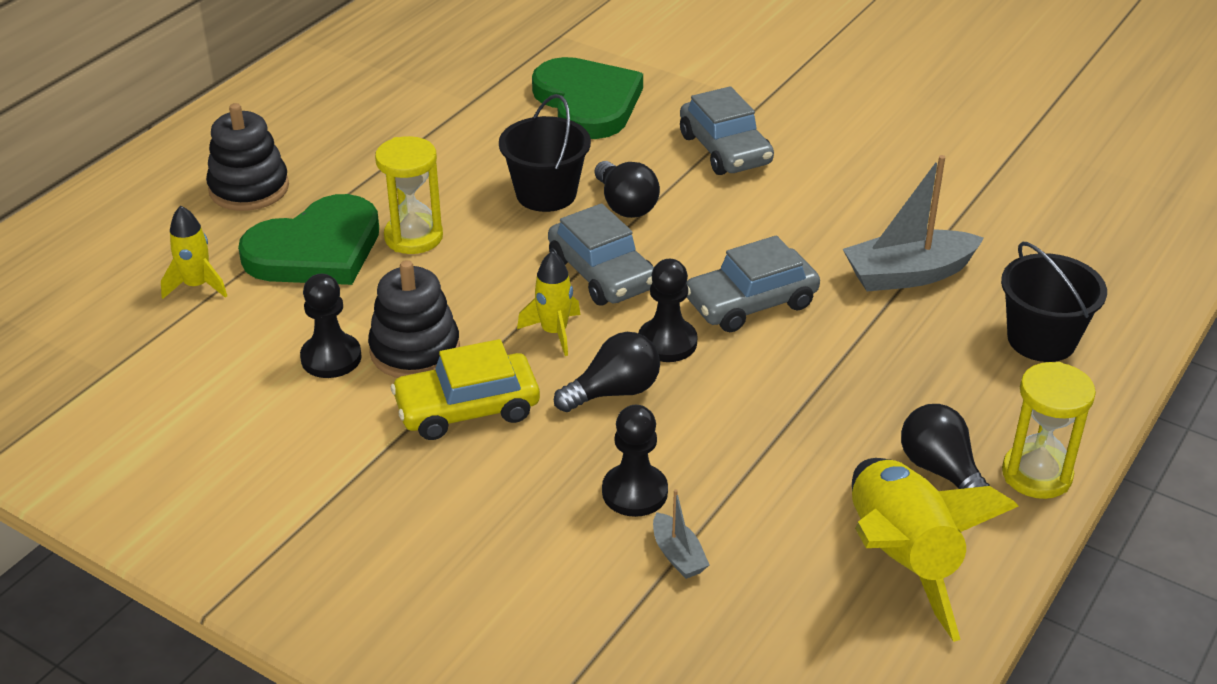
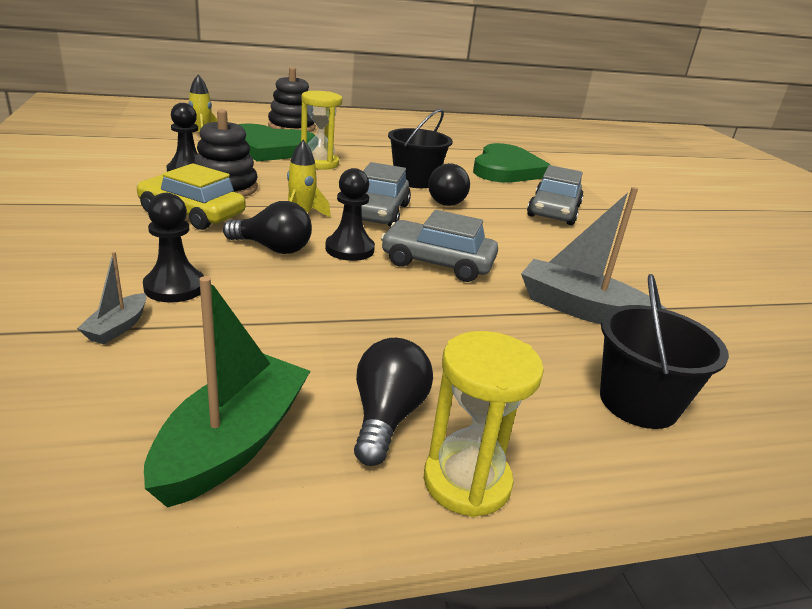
camera: 40 degrees right, 10 degrees down
yellow rocket [852,458,1019,642] -> green boat [144,276,310,508]

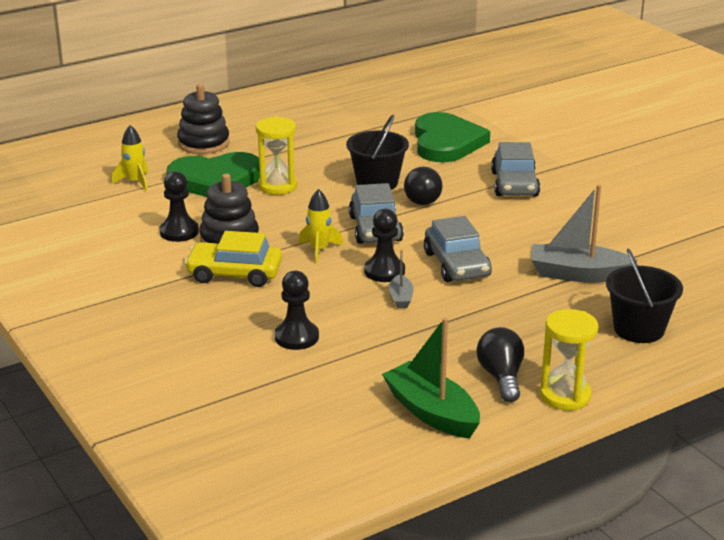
camera: 15 degrees left, 0 degrees up
grey boat [77,252,147,344] -> grey boat moved to [389,250,414,308]
green boat [144,276,310,508] -> green boat turned 45 degrees counterclockwise [382,318,480,439]
black light bulb [223,201,312,254] -> none
grey car [381,210,498,282] -> grey car turned 105 degrees counterclockwise [424,216,492,282]

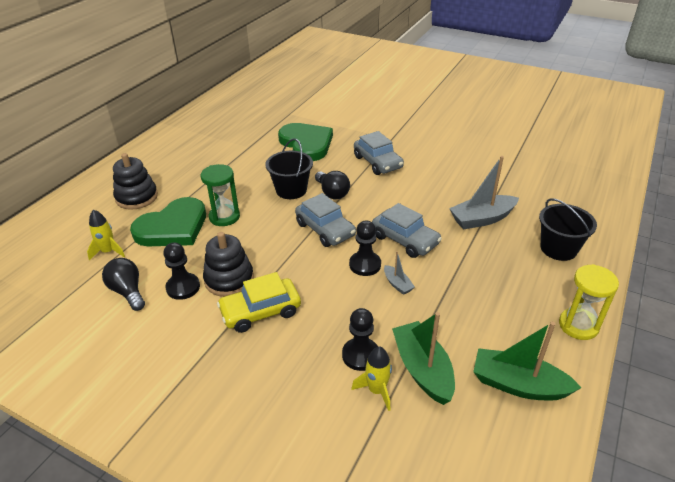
camera: 30 degrees left, 10 degrees up
yellow hourglass [256,116,297,195] -> green hourglass [201,164,240,226]
yellow rocket [299,189,343,263] -> yellow rocket moved to [351,347,392,411]
black light bulb [476,327,524,402] -> black light bulb moved to [102,258,145,311]
none -> green boat [392,312,455,405]

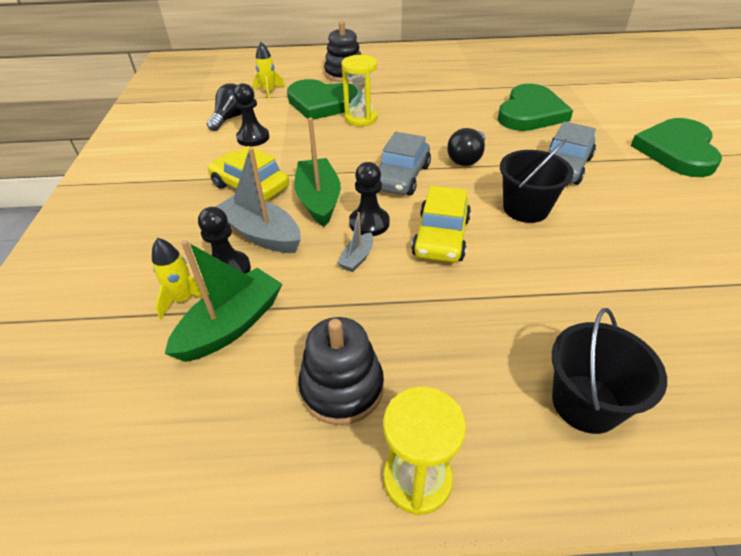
camera: 60 degrees right, 5 degrees up
green hourglass [201,164,240,226] -> yellow hourglass [342,55,378,126]
black stacking toy [203,232,254,297] -> black stacking toy moved to [298,317,384,425]
black bucket [265,138,313,199] -> black bucket moved to [500,139,574,223]
grey car [372,203,442,258] -> yellow car [412,186,471,263]
grey boat [449,156,519,230] -> grey boat moved to [215,147,301,253]
green boat [473,322,582,400] -> green boat moved to [294,118,341,227]
none -> green heart [631,118,722,177]

